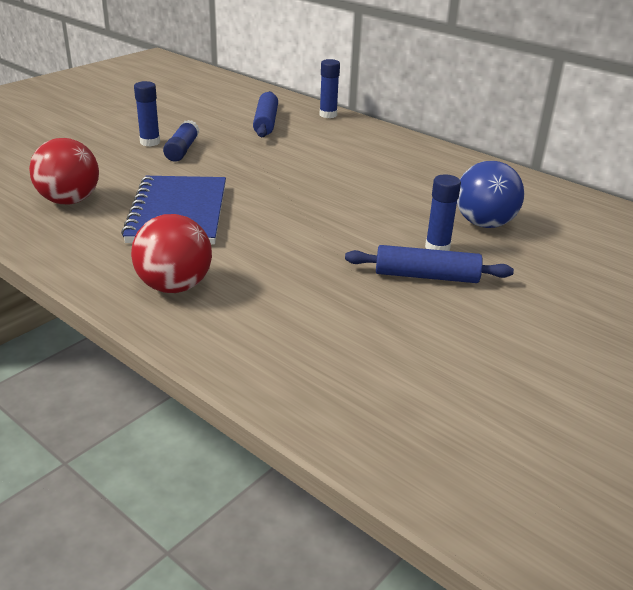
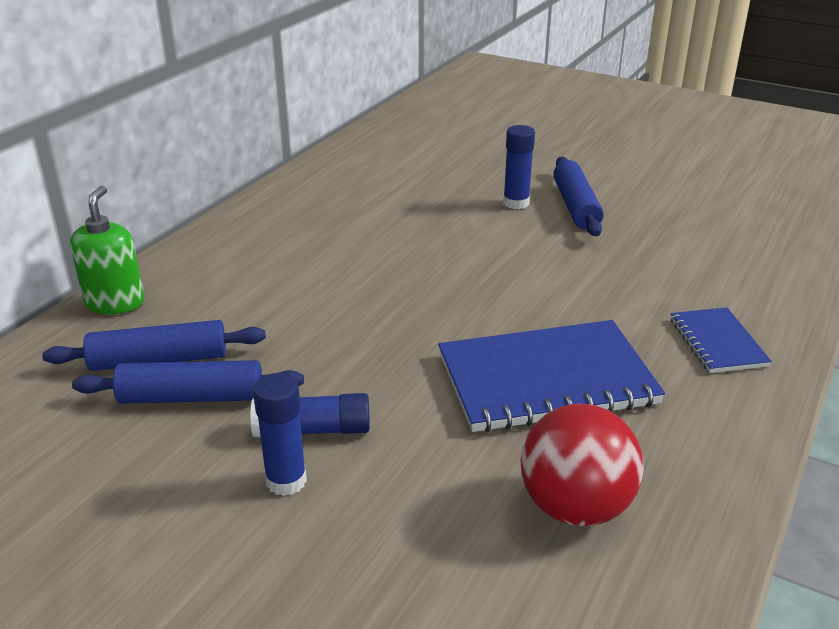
camera: 100 degrees left, 0 degrees up
red ball [131,214,212,293] -> blue notebook [670,307,772,373]
blue glue stick [320,59,340,118] -> green soap dispenser [70,186,145,314]
blue ball [457,161,524,228] -> none
none -> blue rolling pin [72,360,304,404]

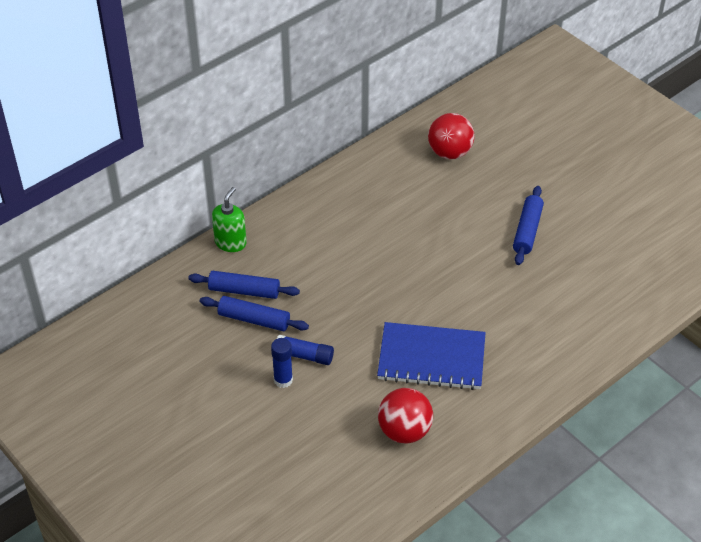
camera: 20 degrees right, 15 degrees up
blue glue stick [503,125,535,209] -> none
blue notebook [670,307,772,373] -> none
none -> red ball [428,113,475,160]

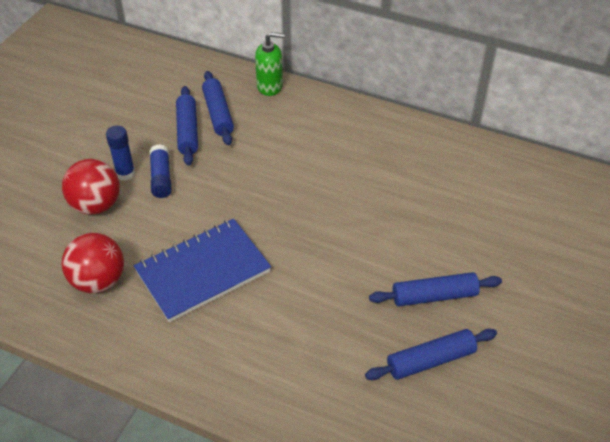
camera: 65 degrees right, 0 degrees up
blue notebook [377,322,486,390] -> blue notebook turned 75 degrees clockwise [134,219,271,322]
red ball [428,113,475,160] -> red ball moved to [62,159,120,215]
none -> blue rolling pin [365,329,497,380]

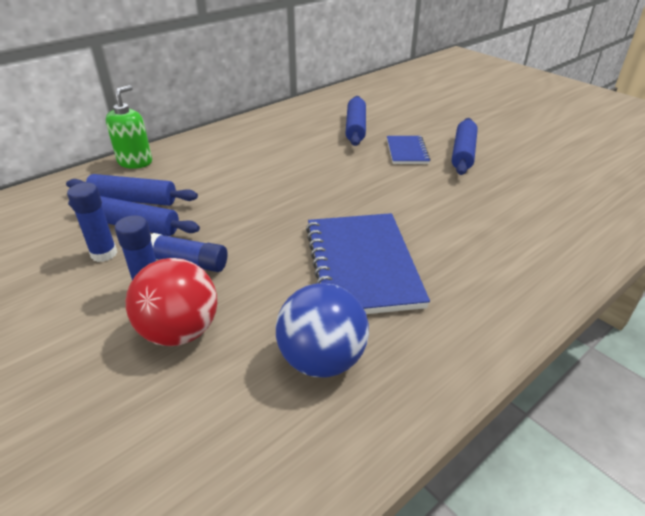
camera: 65 degrees left, 10 degrees down
red ball [62,233,124,293] -> blue ball [276,283,369,377]
blue rolling pin [365,329,497,380] -> blue rolling pin moved to [346,96,366,146]
none -> blue glue stick [67,183,117,262]
none -> blue notebook [387,136,431,164]

